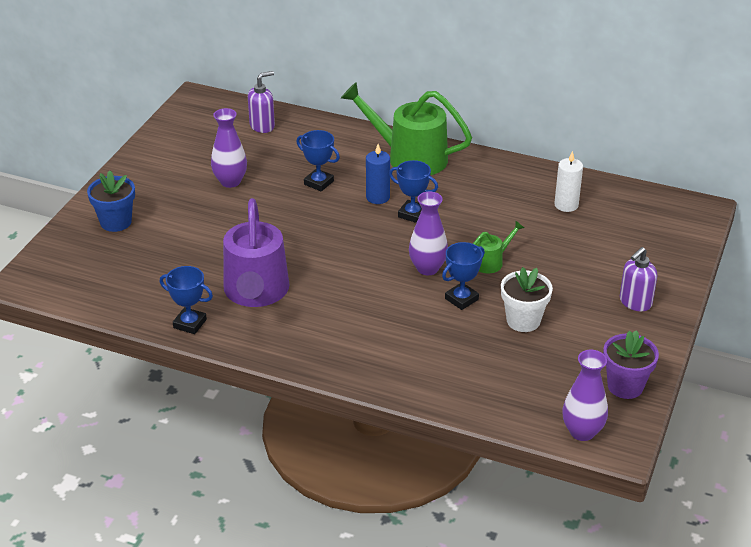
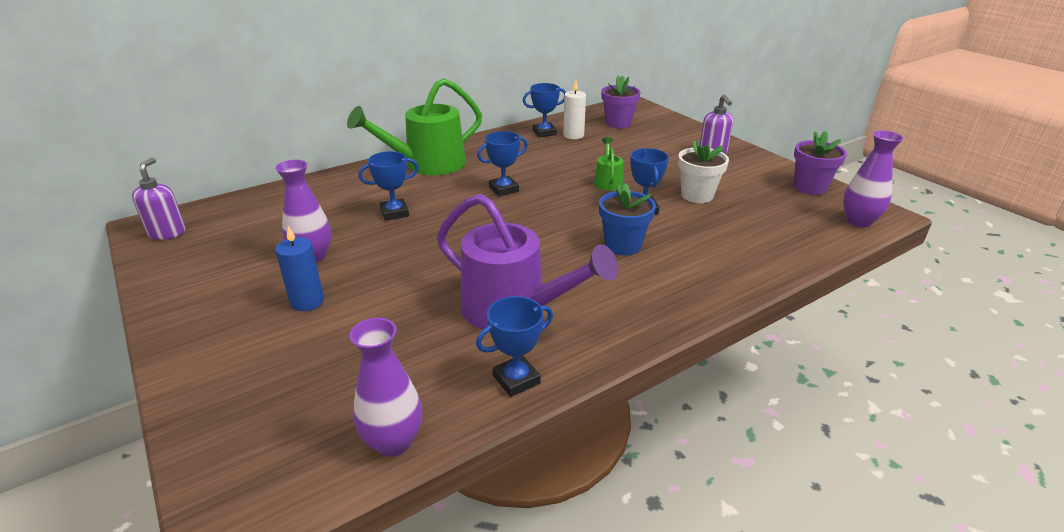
camera: 55 degrees left, 5 degrees down
blue flower pot [87,171,135,232] -> blue flower pot moved to [599,183,656,255]
purple soap dispenser [248,71,275,133] -> purple soap dispenser moved to [132,158,186,240]
blue candle [366,144,390,204] -> blue candle moved to [275,226,324,311]
purple vase [409,192,448,275] -> purple vase moved to [349,318,423,457]
none -> blue trophy [523,83,566,137]
none -> purple flower pot [601,75,641,129]

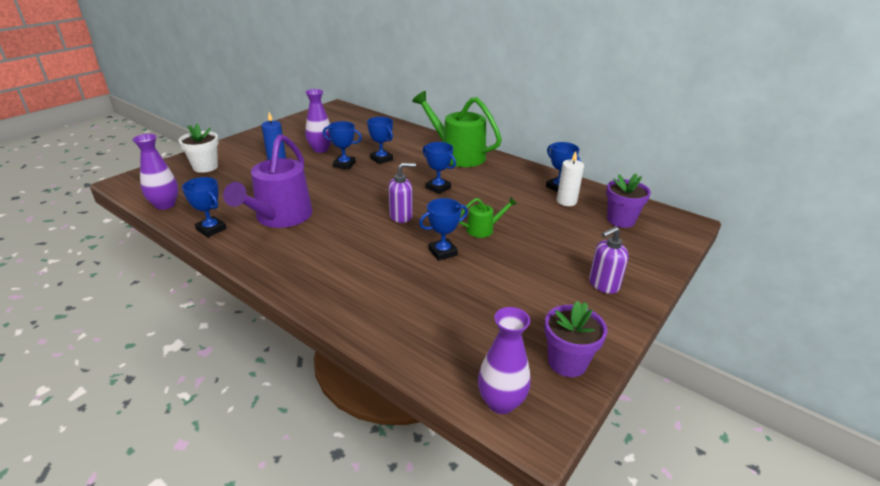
camera: 70 degrees right, 0 degrees up
purple soap dispenser [132,158,186,240] -> purple soap dispenser moved to [388,163,416,223]
blue flower pot [599,183,656,255] -> none
white flower pot [678,140,729,203] -> white flower pot moved to [179,123,219,173]
none -> blue trophy [323,121,362,169]

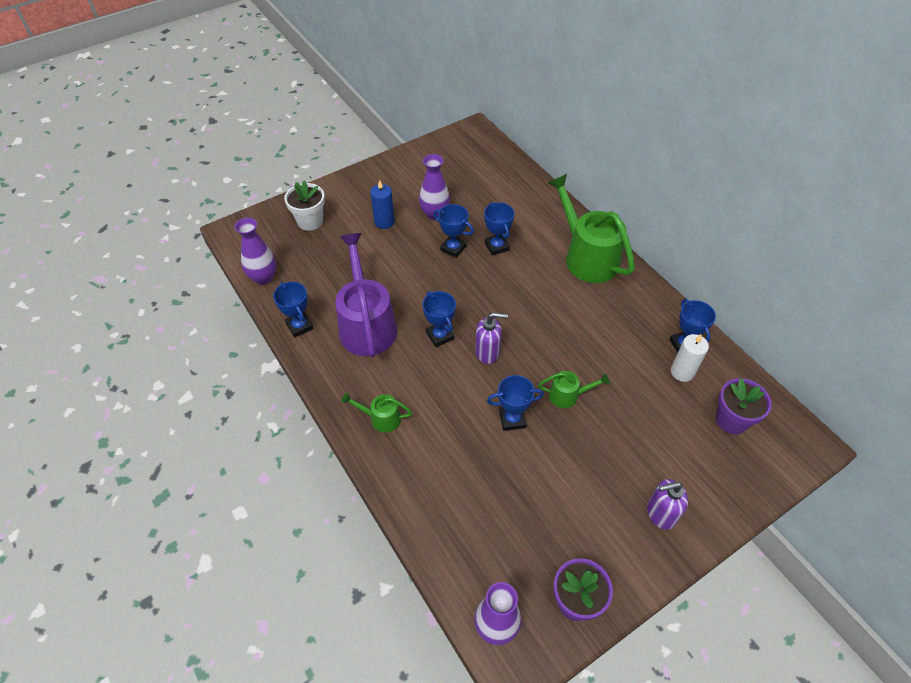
camera: 20 degrees right, 20 degrees up
purple watering can [223,134,313,228] -> purple watering can turned 135 degrees clockwise [336,233,397,357]
blue trophy [423,142,456,194] -> blue trophy moved to [422,291,456,347]
none -> green watering can [341,393,412,432]

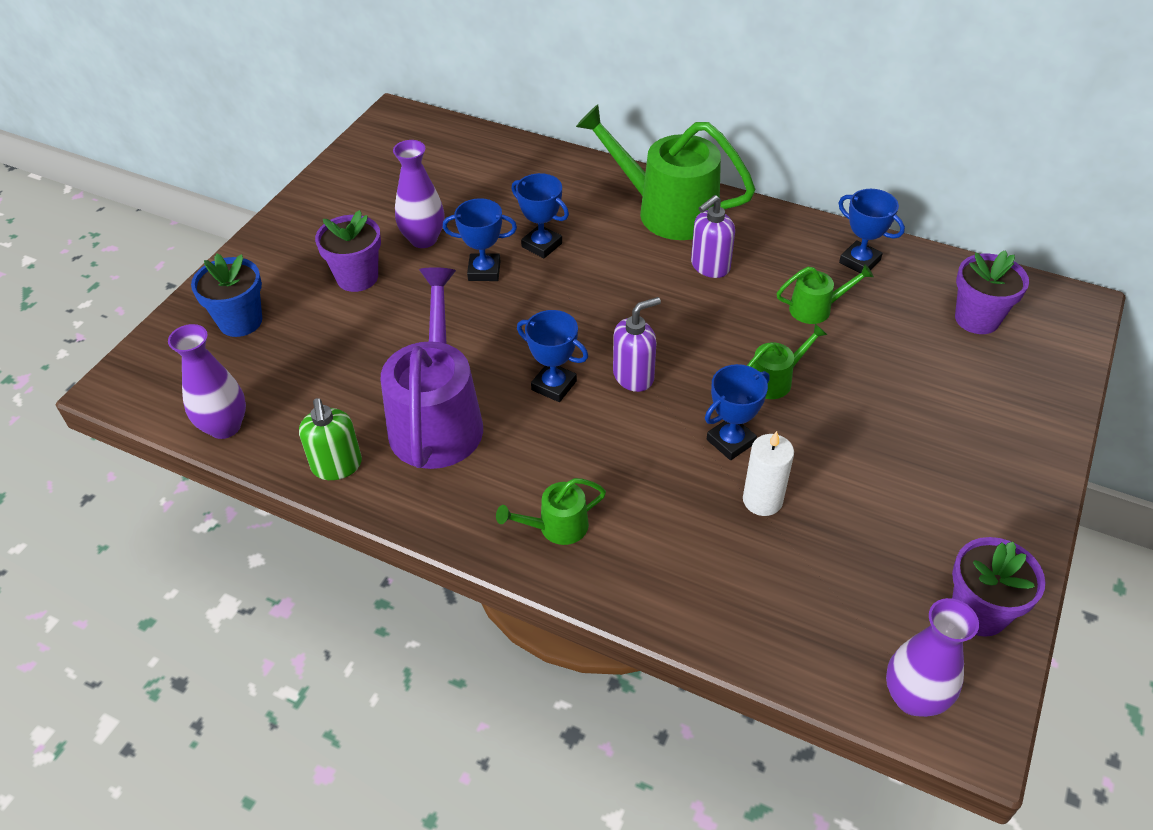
camera: 30 degrees left, 5 degrees down
blue trophy [273,282,314,338] -> green soap dispenser [299,398,362,480]
white flower pot [284,181,325,231] -> blue flower pot [191,253,262,337]
purple watering can [336,233,397,357] -> purple watering can turned 45 degrees clockwise [381,267,483,469]
blue candle [370,180,395,229] -> purple flower pot [315,210,381,292]
purple soap dispenser [647,479,688,530] -> purple soap dispenser moved to [691,195,735,278]
white candle [671,334,709,382] -> white candle moved to [743,431,794,516]
none -> green watering can [777,264,874,324]

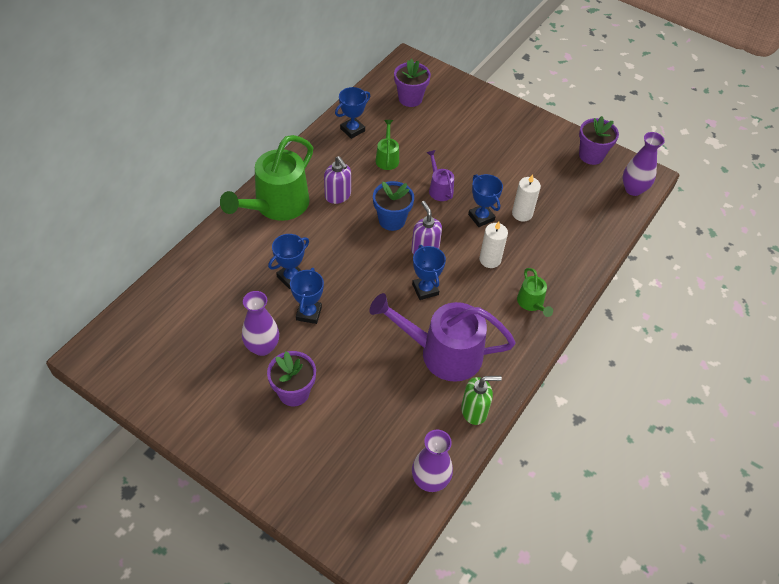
camera: 85 degrees left, 5 degrees up
blue flower pot [191,253,262,337] -> blue flower pot moved to [373,181,414,231]
blue trophy [517,310,588,402] -> blue trophy turned 60 degrees counterclockwise [412,245,446,300]
green watering can [747,324,827,399] -> purple watering can [426,150,454,201]
none -> white candle [479,221,508,268]

